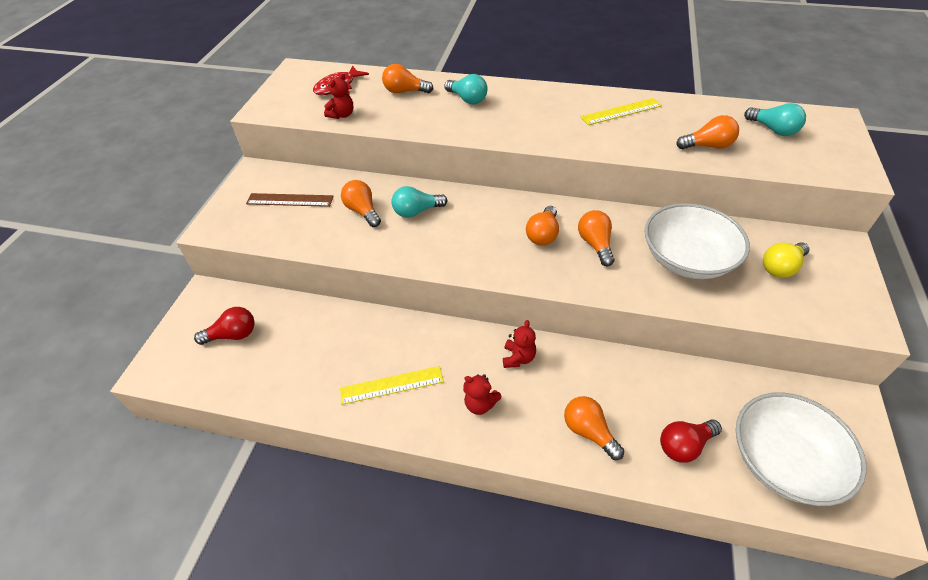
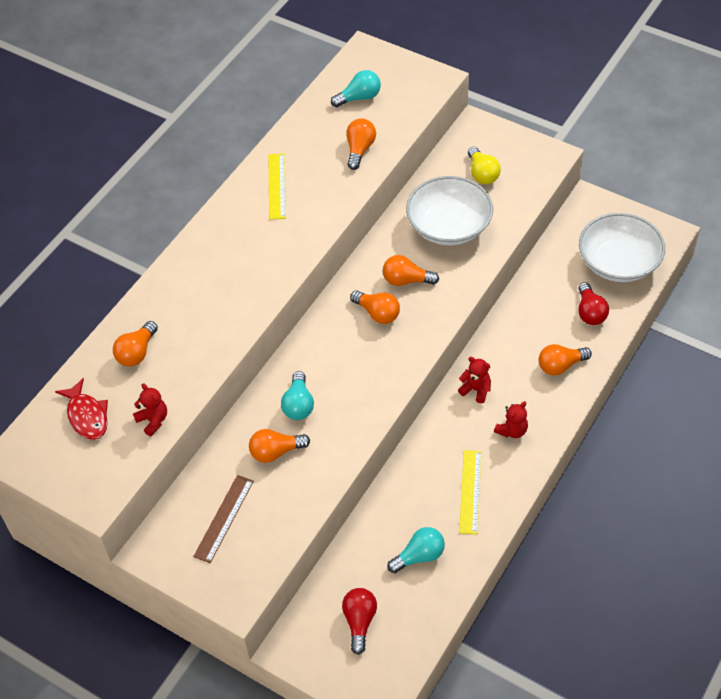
camera: 70 degrees left, 5 degrees up
turquoise light bulb [444,74,488,104] -> turquoise light bulb moved to [387,527,445,573]

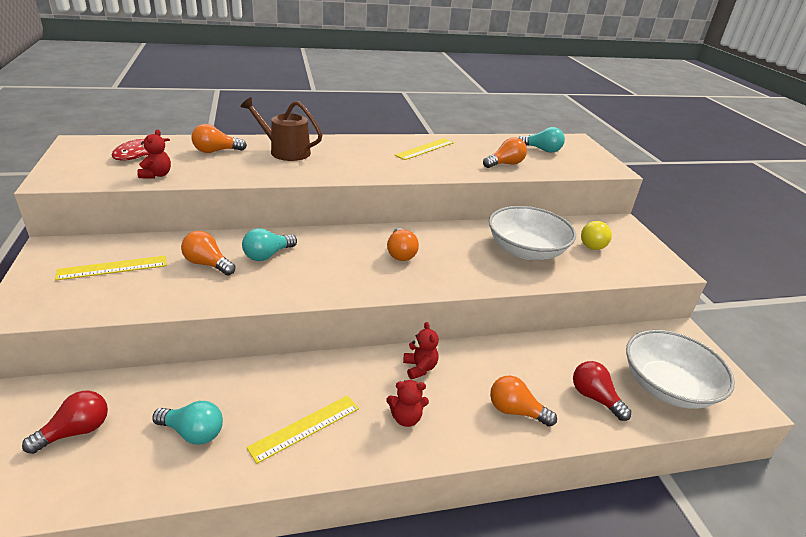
camera: 40 degrees right, 20 degrees down
brown ruler [193,475,254,563] -> yellow ruler [55,256,167,281]
orange light bulb [383,255,439,286] -> none
red light bulb [578,282,609,325] -> red light bulb turned 105 degrees clockwise [573,361,632,421]
none -> brown watering can [241,97,322,161]

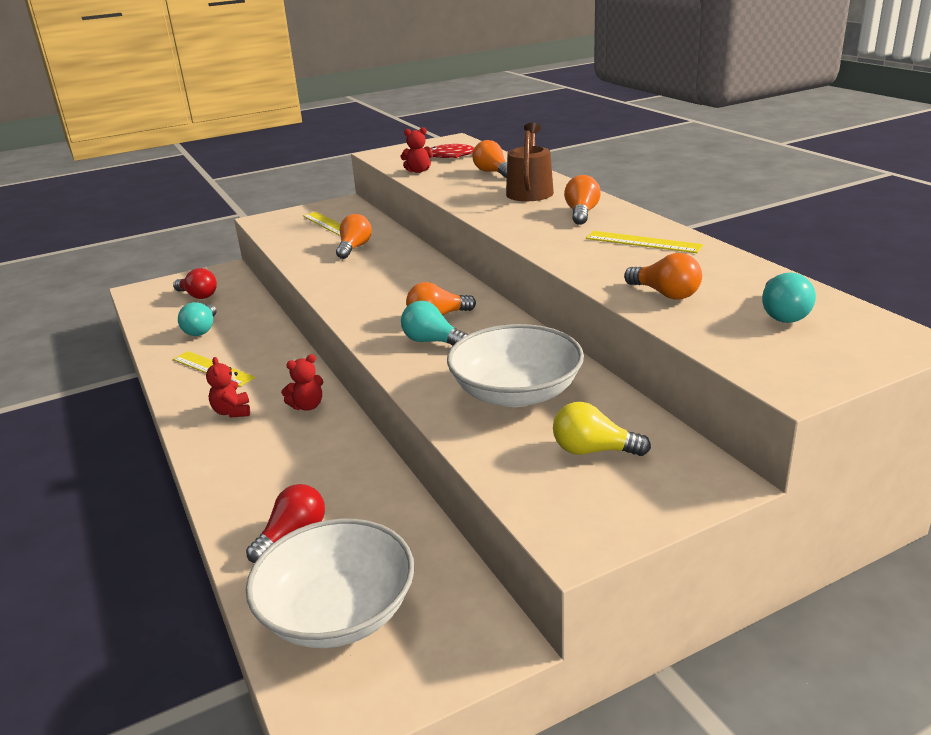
camera: 80 degrees right, 5 degrees down
turquoise light bulb [242,228,297,261] -> turquoise light bulb moved to [401,301,468,345]
orange light bulb [490,376,557,427] -> orange light bulb moved to [564,175,601,225]

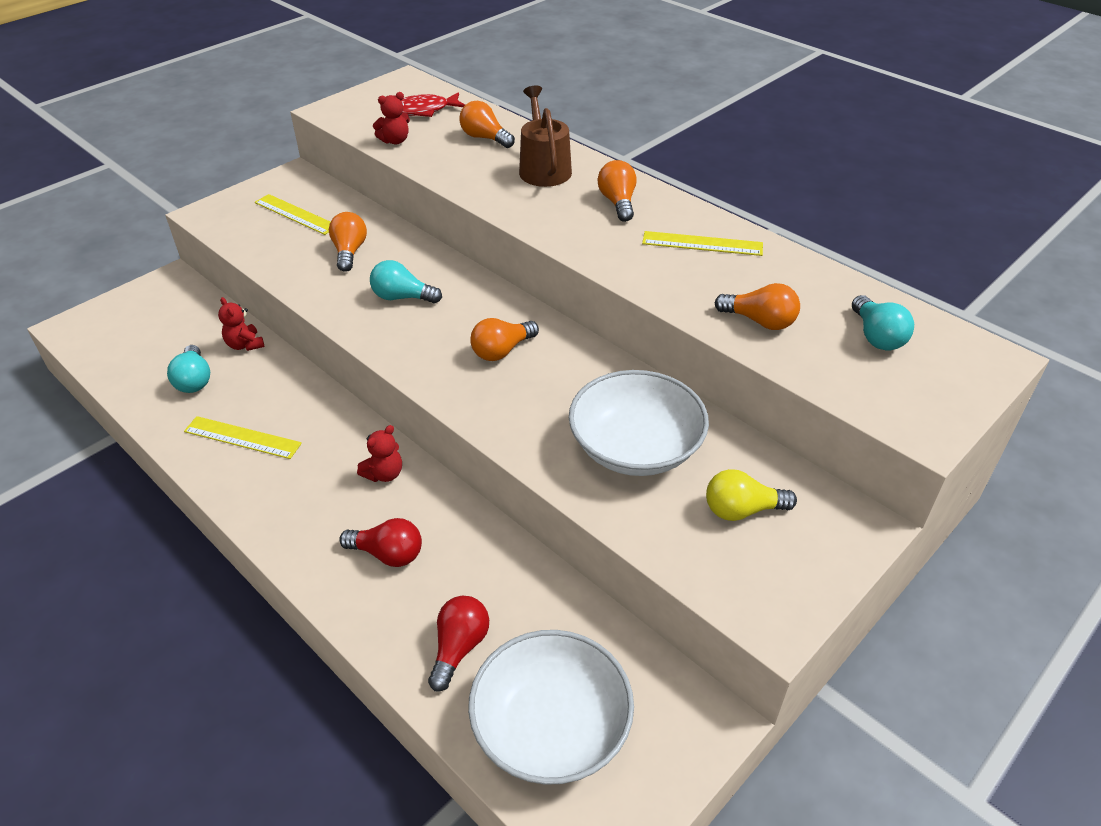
camera: 20 degrees left, 15 degrees up
red light bulb [173,268,217,299] -> red light bulb moved to [339,518,422,567]
red teddy bear [206,357,250,417] -> red teddy bear moved to [218,297,265,351]
turquoise light bulb [401,301,468,345] -> turquoise light bulb moved to [370,260,442,303]

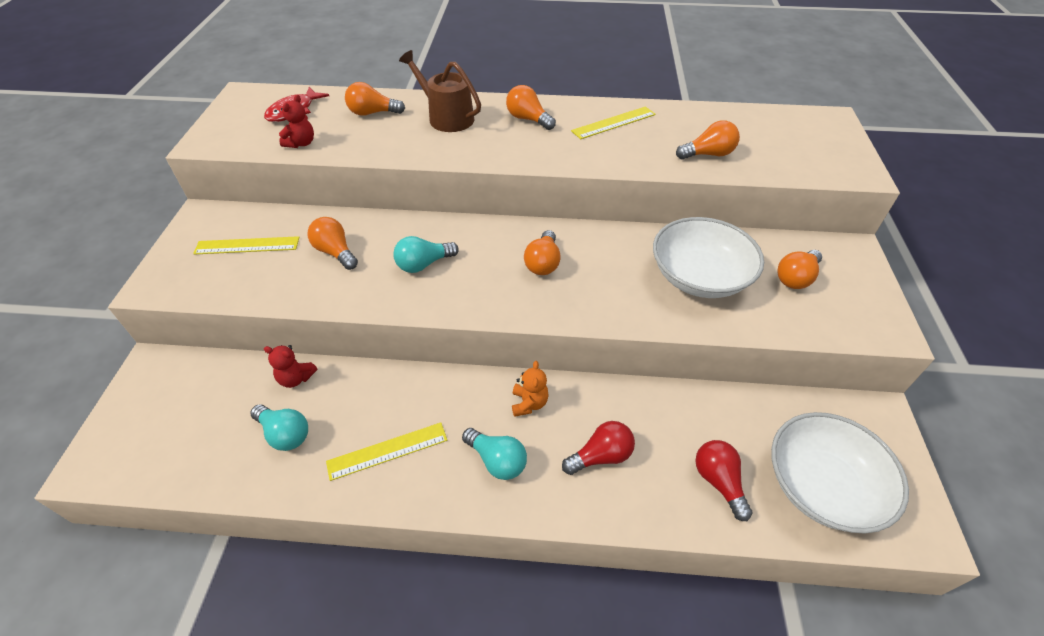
camera: 40 degrees left, 5 degrees up
red teddy bear [357,425,402,482] -> orange teddy bear [512,361,549,417]
yellow light bulb [706,469,797,521] -> orange light bulb [777,250,822,289]
turquoise light bulb [852,295,914,351] -> turquoise light bulb moved to [462,428,527,480]

